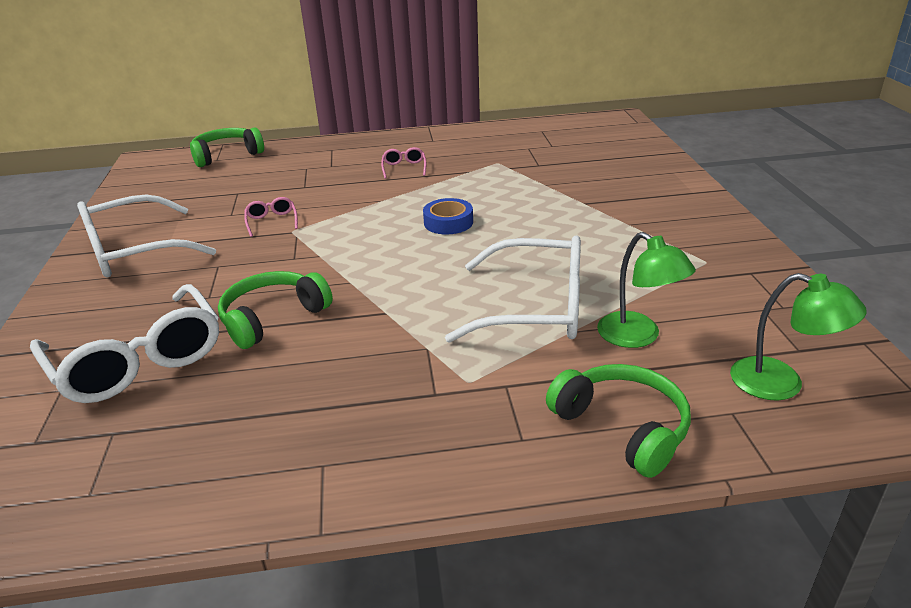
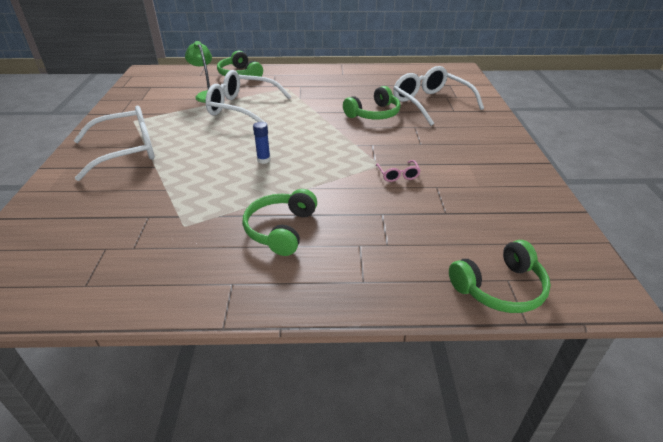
camera: 175 degrees left, 5 degrees up
white glasses [77,194,216,278] -> white glasses moved to [74,106,155,181]
pink glasses [381,147,426,179] -> green headphones [243,189,317,256]
blue tape [423,198,473,235] -> blue glue stick [253,122,271,164]
green lamp [730,273,867,401] -> none

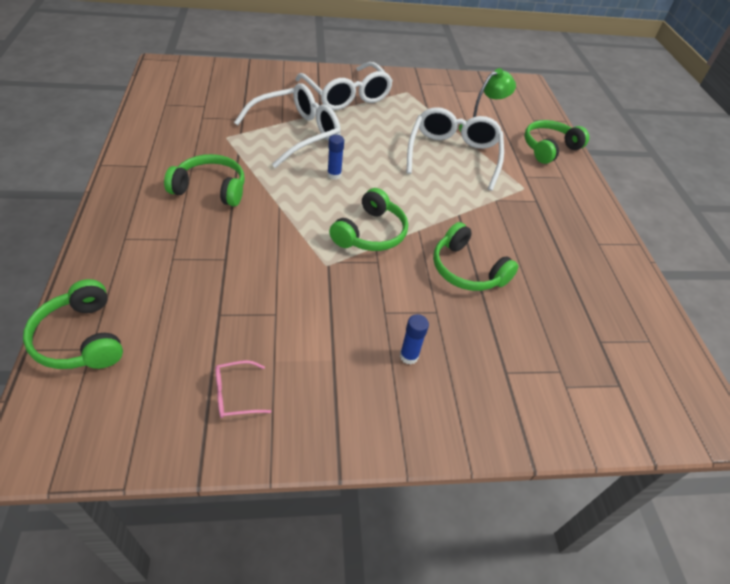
camera: 80 degrees right, 10 degrees up
pink glasses [376,160,421,182] -> pink glasses moved to [215,360,272,418]
white glasses [393,66,484,126] -> white glasses moved to [234,83,341,168]
none -> green headphones [329,188,408,251]
none -> blue glue stick [400,314,429,365]

